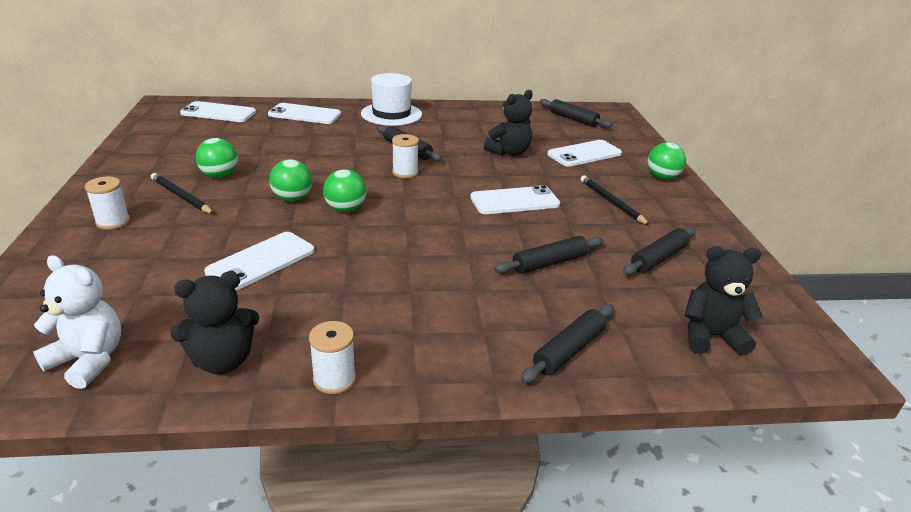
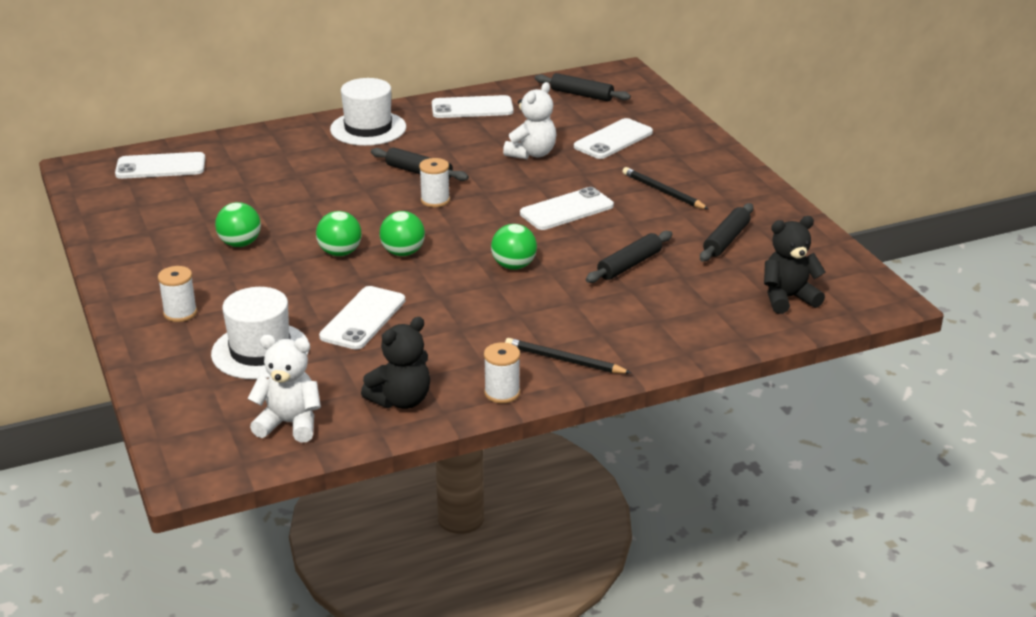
camera: 15 degrees left, 0 degrees up
black pencil [151,173,214,214] -> black pencil moved to [505,338,631,374]
white phone [268,103,341,124] -> white phone moved to [432,95,513,118]
black teddy bear [484,90,533,156] -> white teddy bear [503,82,556,159]
black rolling pin [521,304,614,383] -> none
green ball [647,142,686,180] -> green ball moved to [491,224,537,270]
none -> white hat [211,287,309,379]

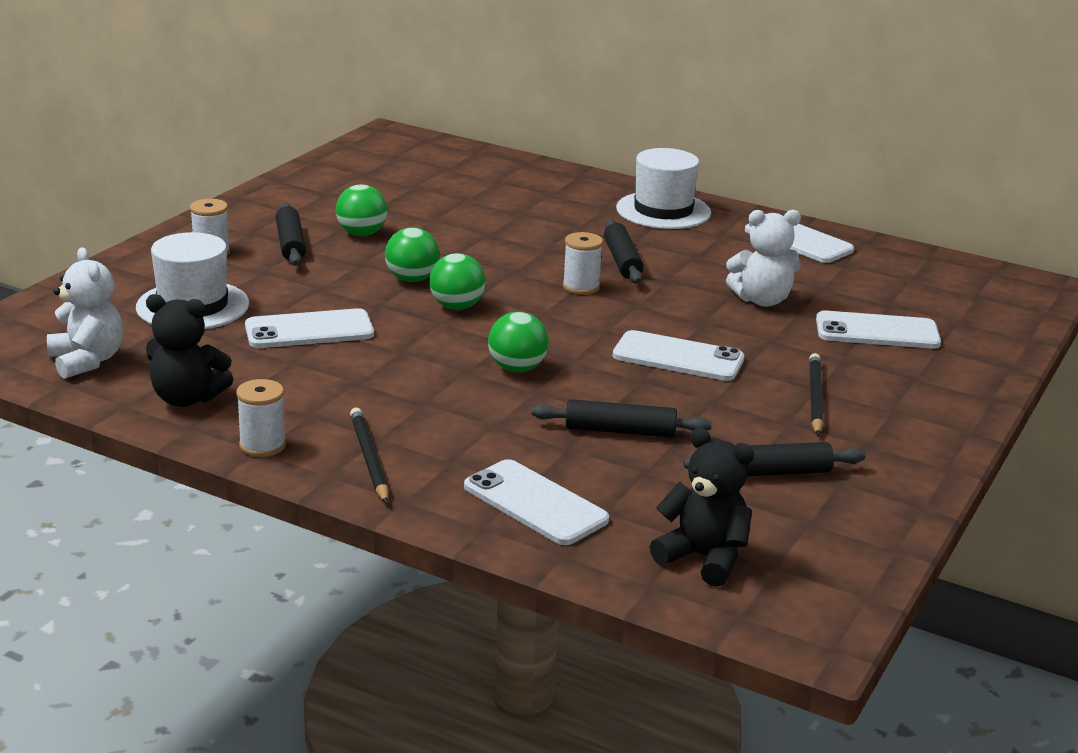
camera: 50 degrees right, 5 degrees down
white phone [115,152,205,179] -> white phone moved to [464,459,609,545]
black rolling pin [535,73,631,101] -> black rolling pin moved to [276,203,306,266]

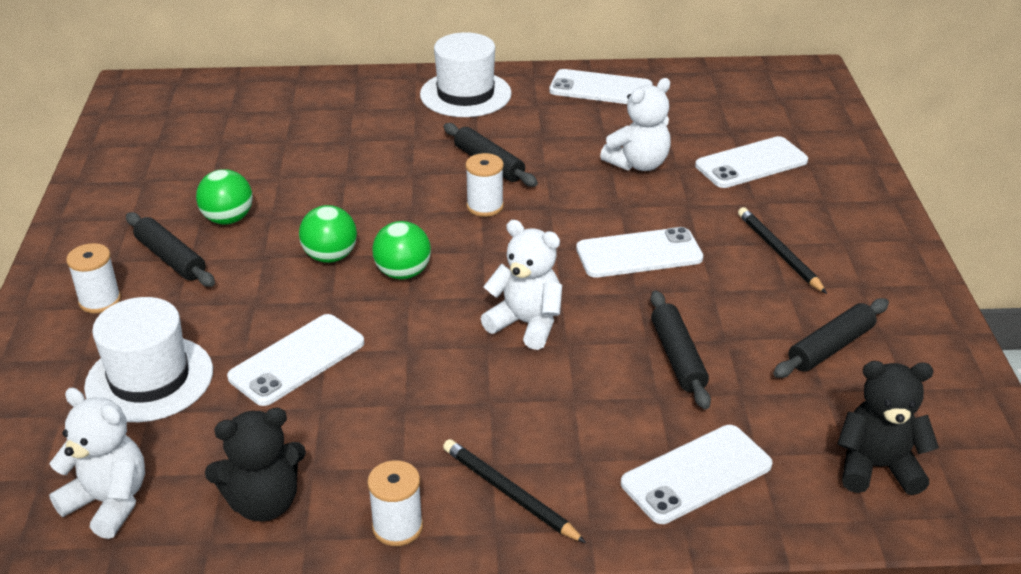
camera: 30 degrees left, 10 degrees up
white phone [464,459,609,545] -> white phone turned 45 degrees counterclockwise [621,425,773,524]
green ball [488,312,549,372] -> white teddy bear [481,220,562,350]
black rolling pin [532,399,712,437] -> black rolling pin turned 75 degrees counterclockwise [650,291,711,409]

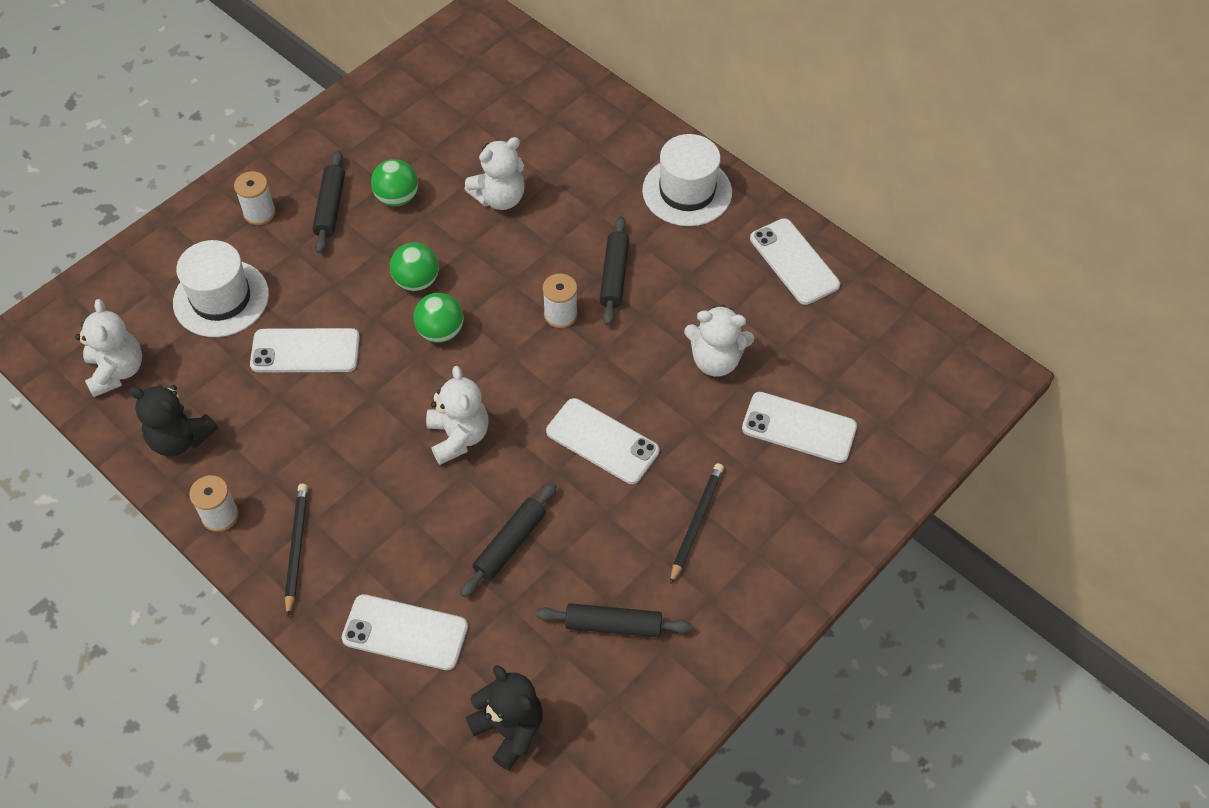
camera: 45 degrees right, 20 degrees up
none -> white teddy bear [464,137,525,210]

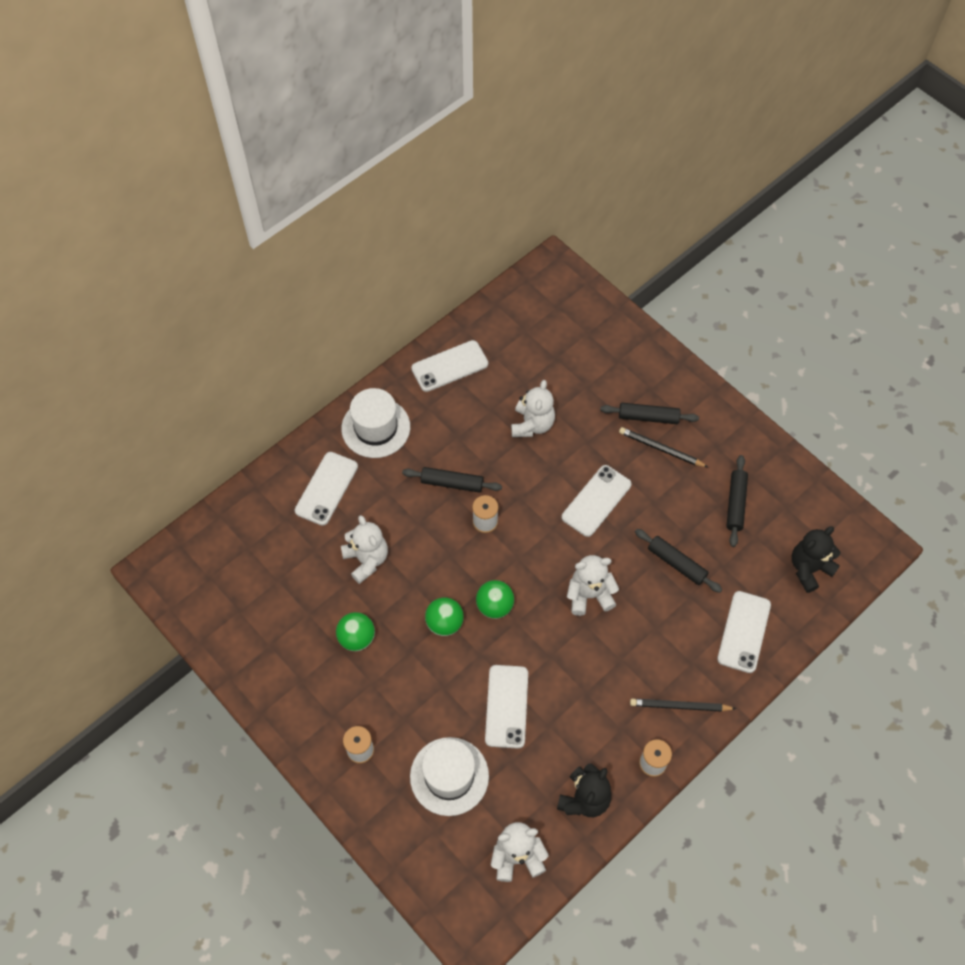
camera: 85 degrees left, 5 degrees up
black rolling pin [313,150,345,254] -> black rolling pin moved to [600,403,699,424]
white phone [742,392,857,463] -> white phone moved to [295,452,358,526]

